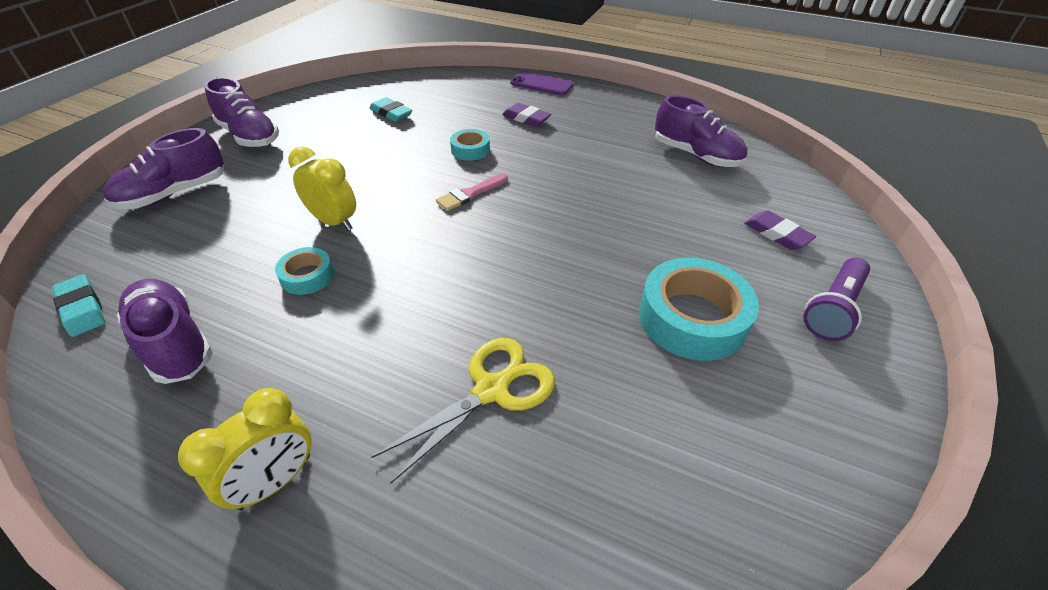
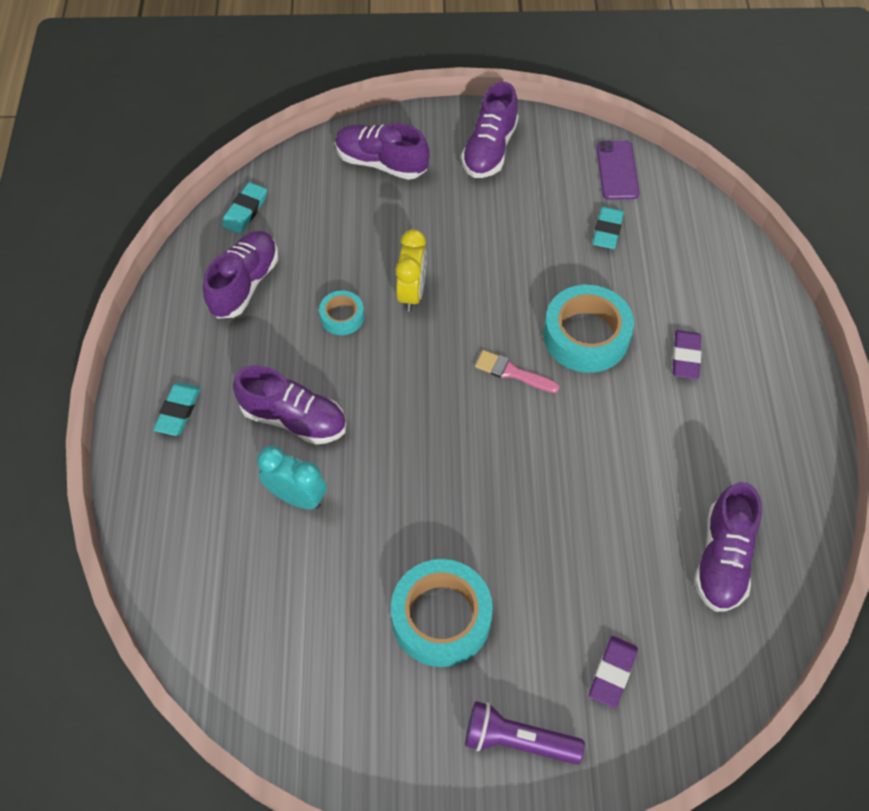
camera: 65 degrees right, 15 degrees up
yellow clock [178,388,311,510] -> turquoise eraser [153,383,201,436]
yellow scissors [371,338,555,483] -> turquoise clock [257,446,327,510]
turquoise tape [450,129,490,161] -> turquoise tape [543,285,634,373], size x1.93
purple phone [510,71,573,95] -> purple phone moved to [596,141,640,200]
none -> purple shoe [233,365,346,445]

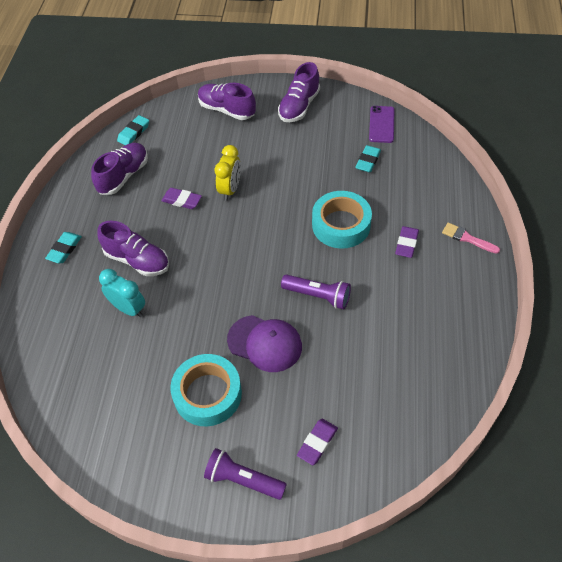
camera: 10 degrees right, 5 degrees down
turquoise tape [319,291,364,335] -> purple eraser [161,188,202,209]
pink brush [475,350,559,393] -> pink brush moved to [442,223,500,254]
purple shoe [694,482,762,612] -> none
none -> purple cap [227,315,302,372]
none -> purple flashlight [281,274,351,309]

